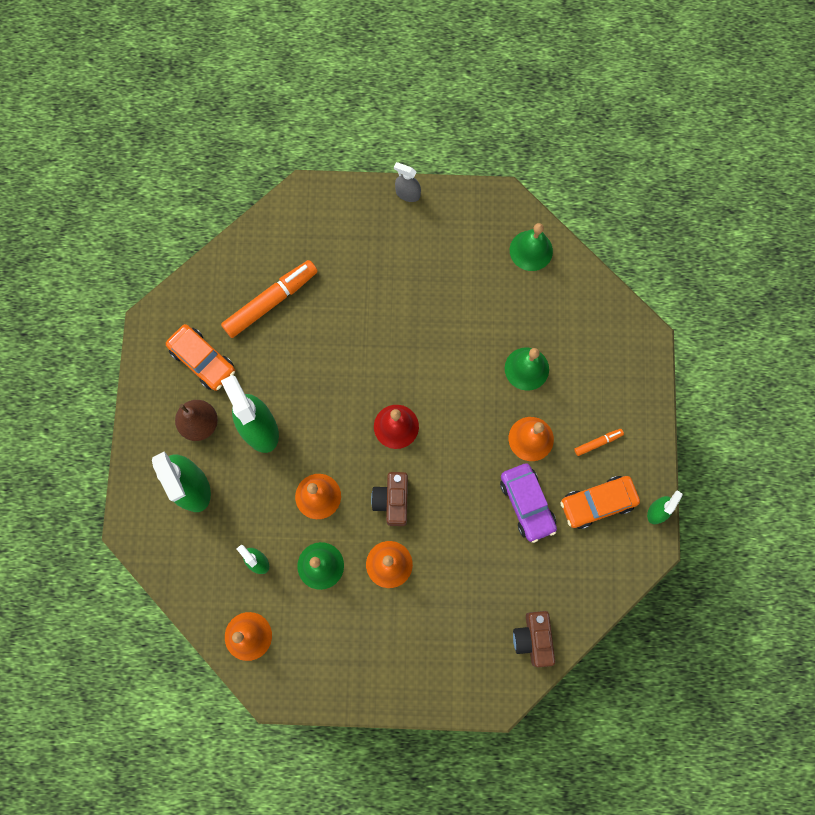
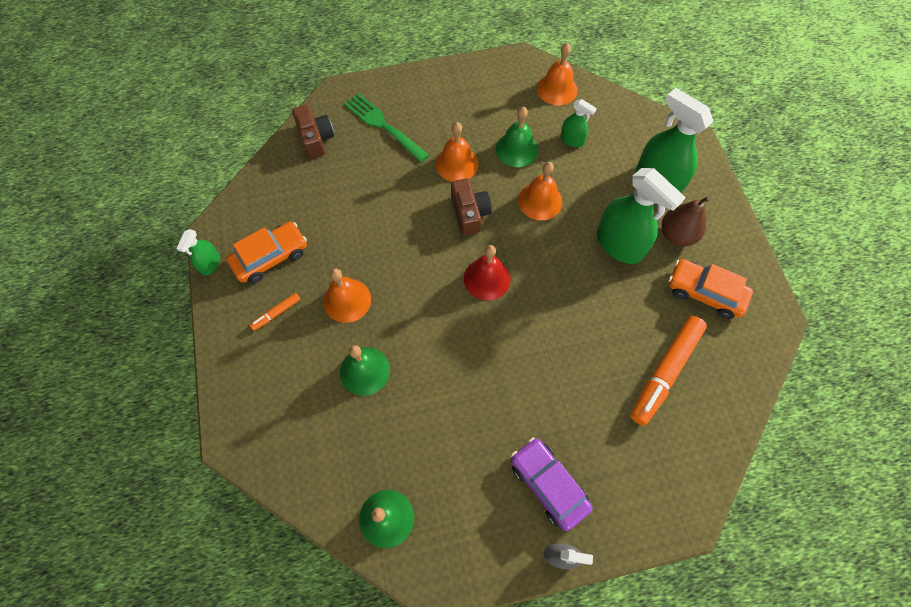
camera: 165 degrees right, 10 degrees down
purple car [500,463,557,543] -> purple car moved to [511,437,593,531]
none -> green fork [344,93,429,162]

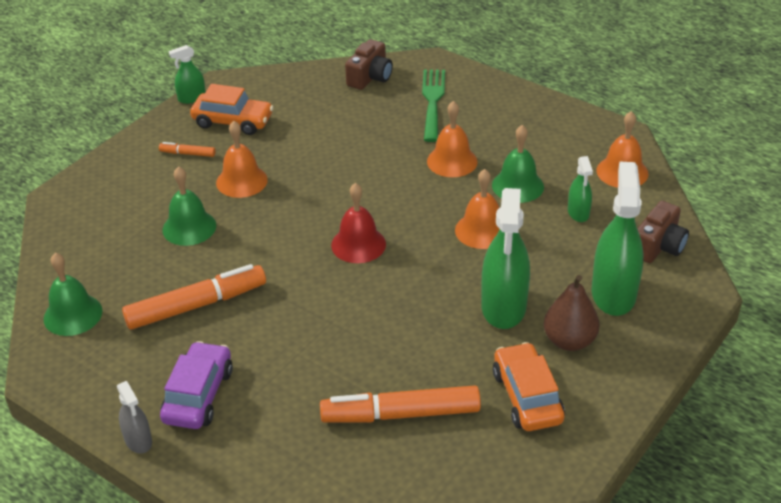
camera: 50 degrees right, 25 degrees down
brown camera [451,178,492,236] -> brown camera moved to [637,201,689,263]
none -> orange marker [122,264,266,330]

